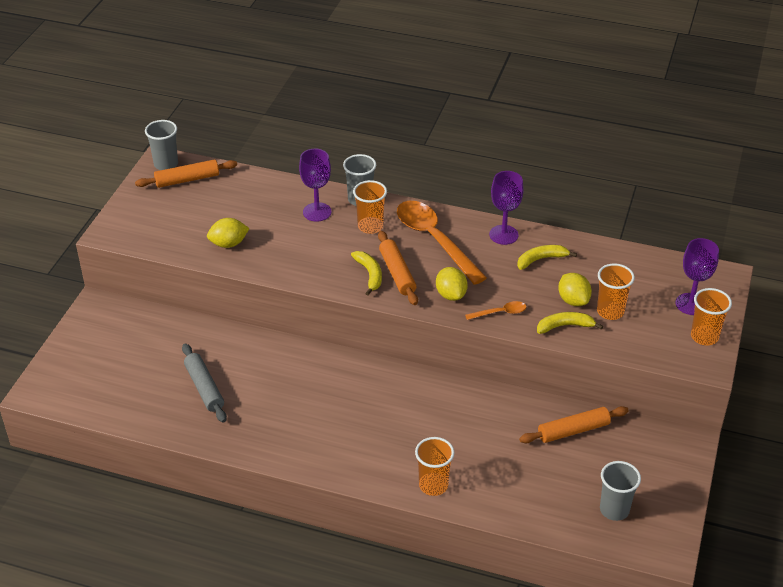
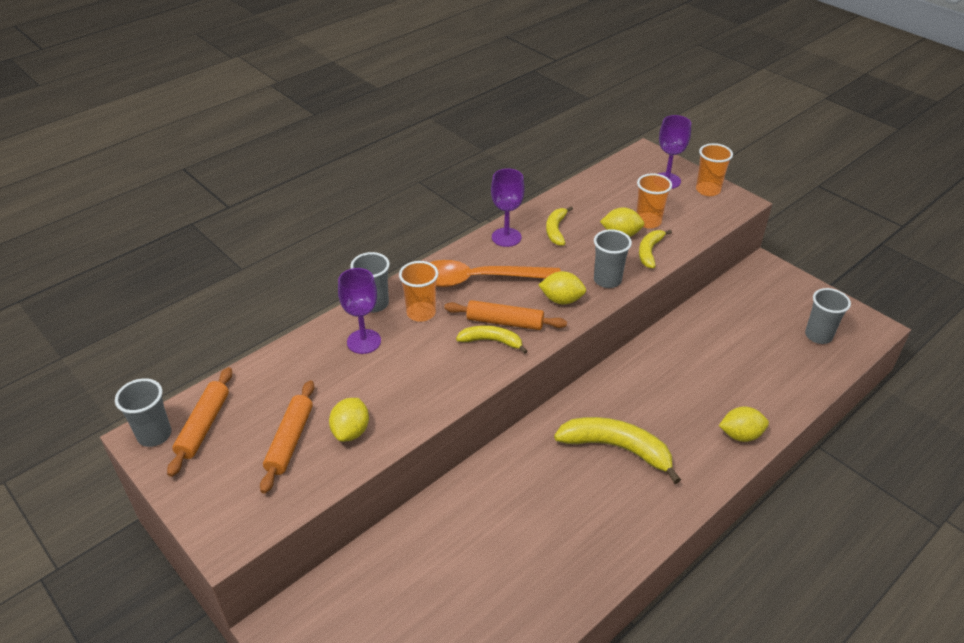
camera: 60 degrees left, 0 degrees up
grey rolling pin [182,343,227,423] -> none
orange cup [415,437,454,496] -> yellow lemon [719,406,769,442]
orange spoon [465,301,526,320] -> grey cup [594,229,632,288]
orange rolling pin [519,406,629,443] -> orange rolling pin moved to [260,380,314,494]
none -> yellow banana [554,417,681,484]

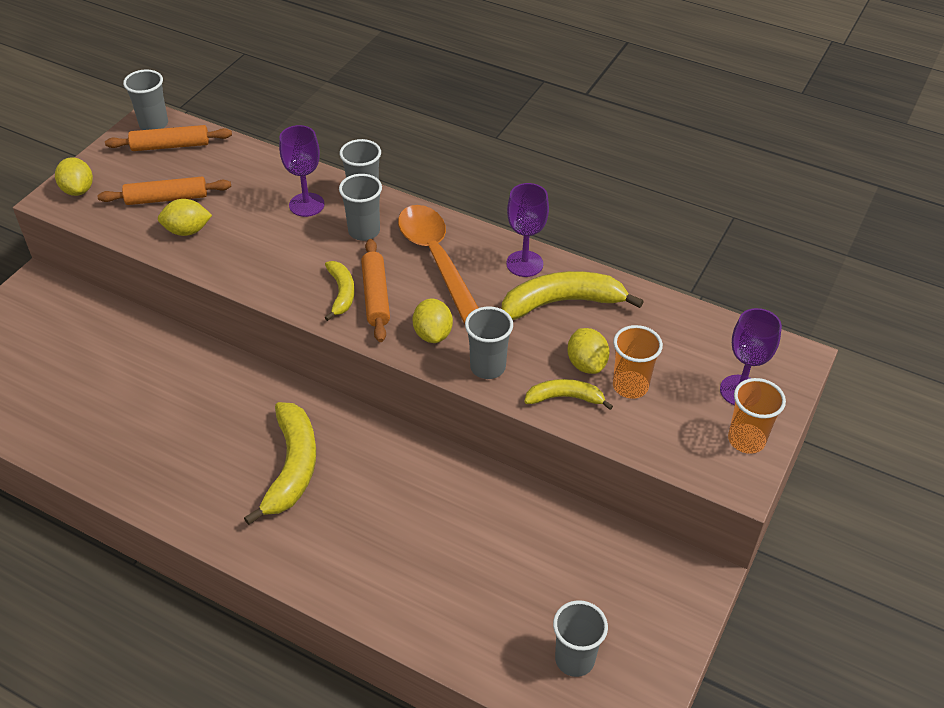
camera: 70 degrees right, 5 degrees up
orange cup [399,261,438,322] -> grey cup [339,174,382,241]
yellow banana [546,206,573,246] -> yellow banana [502,271,644,320], size x1.75
yellow lemon [719,406,769,442] -> yellow lemon moved to [55,157,93,196]

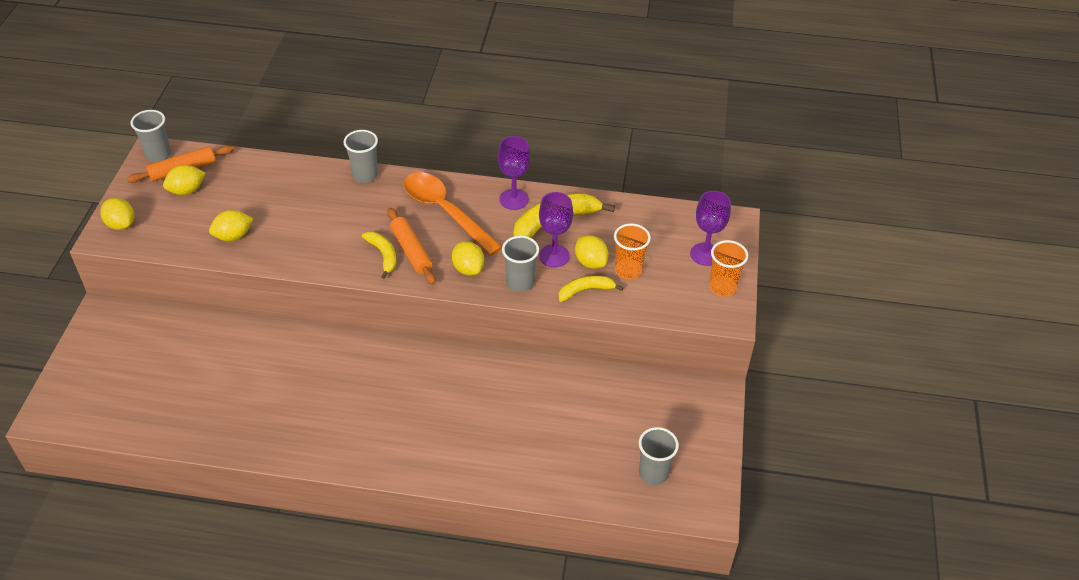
camera: 20 degrees left, 0 degrees up
orange rolling pin [98,177,231,205] -> none
yellow banana [244,402,316,525] -> none
purple goblet [279,125,324,217] -> purple goblet moved to [539,192,573,267]
grey cup [339,174,382,241] -> none
none -> yellow lemon [163,165,205,195]

